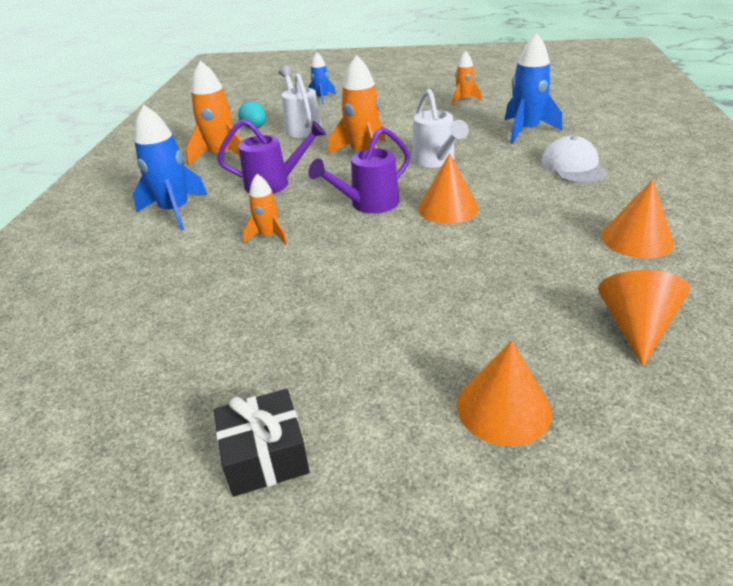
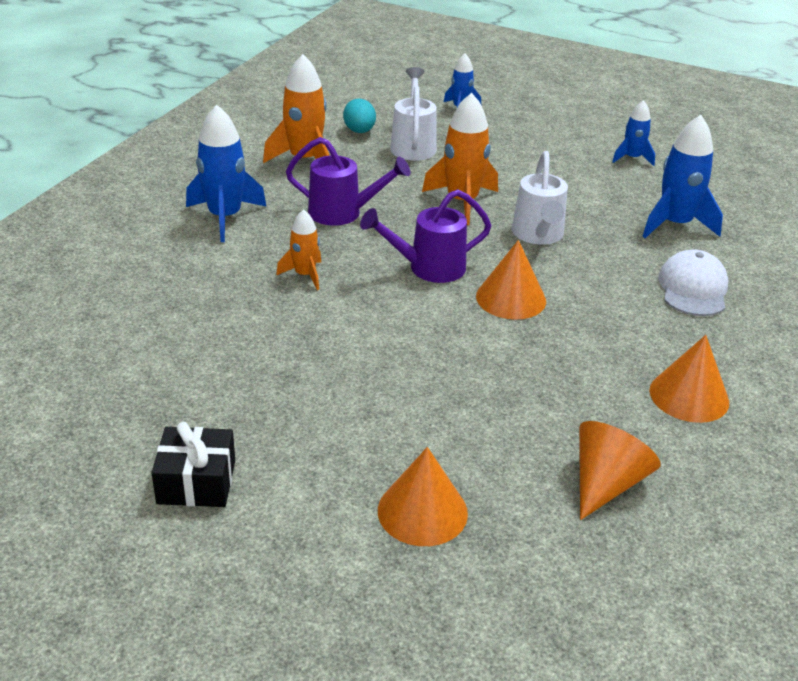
camera: 15 degrees right, 0 degrees up
orange rocket [452,51,482,105] -> blue rocket [612,100,655,166]

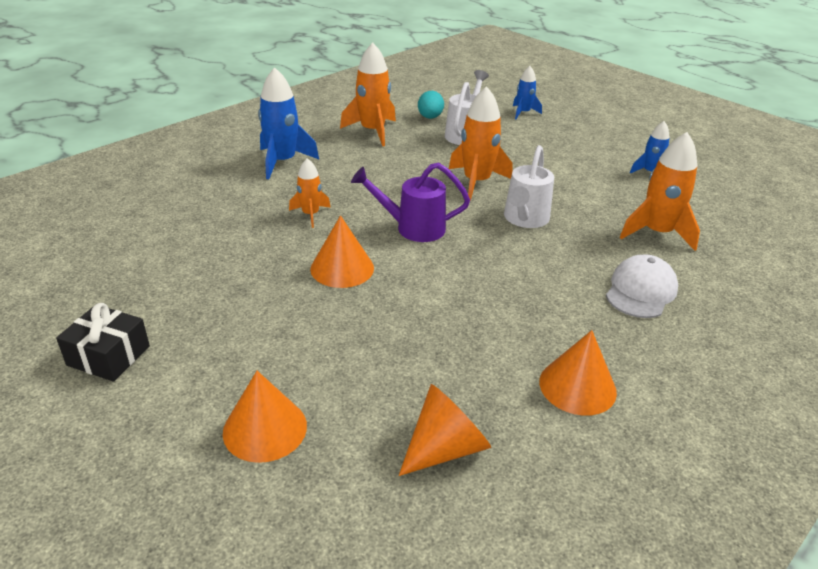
camera: 20 degrees right, 0 degrees up
purple watering can [286,137,410,226] -> none
orange cone [476,240,546,320] -> orange cone moved to [310,215,374,288]
blue rocket [642,115,723,238] -> orange rocket [620,132,700,251]

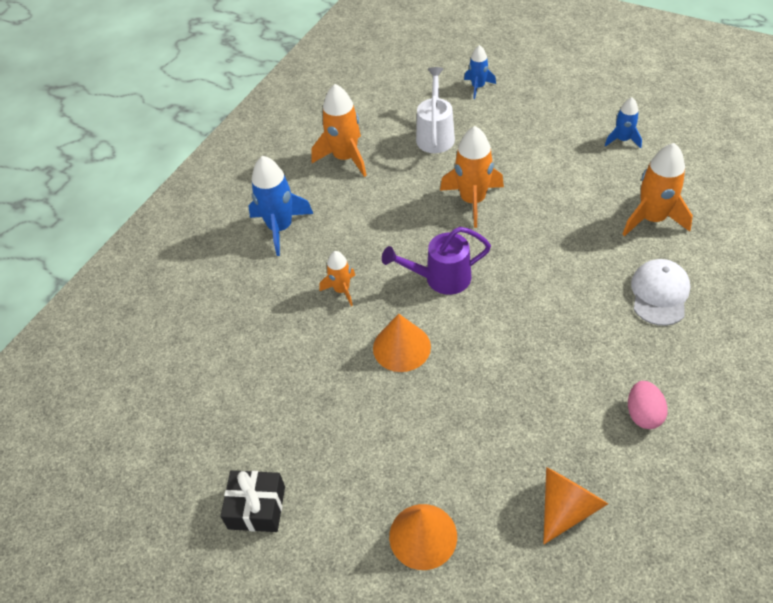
camera: 10 degrees left, 15 degrees up
turquoise egg [418,91,444,119] -> none
white watering can [504,145,554,228] -> none
orange cone [539,330,617,416] -> pink egg [628,381,668,429]

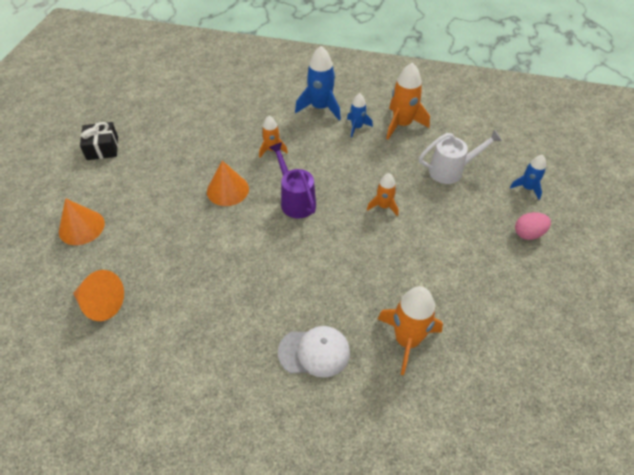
camera: 70 degrees right, 0 degrees up
orange rocket [440,126,504,228] -> orange rocket [367,173,398,217], size x0.58
blue rocket [605,97,642,148] -> blue rocket moved to [347,93,373,138]
pink egg [628,381,668,429] -> pink egg moved to [515,212,551,240]

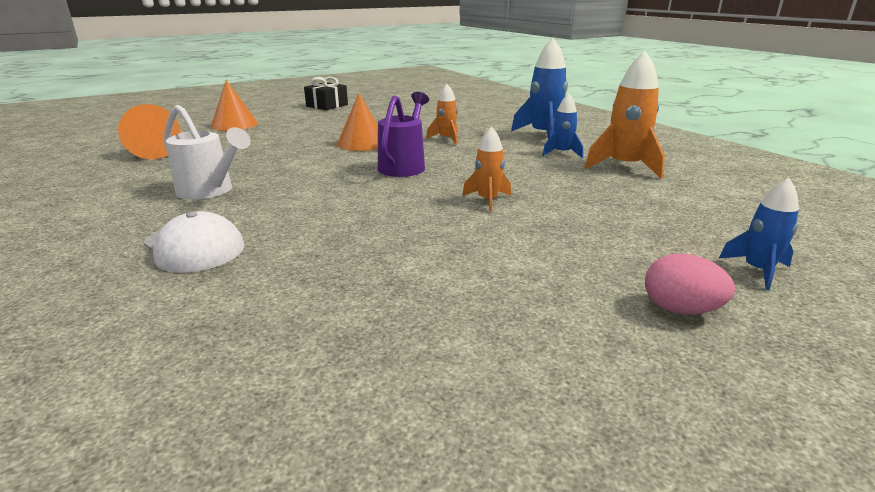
camera: 45 degrees right, 25 degrees down
orange rocket [378,286,443,375] -> none
white watering can [419,129,502,184] -> white watering can moved to [164,105,251,200]

